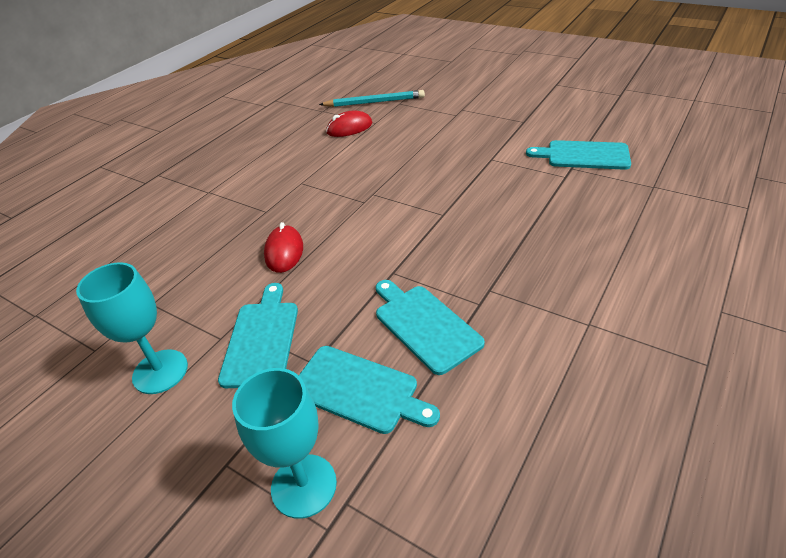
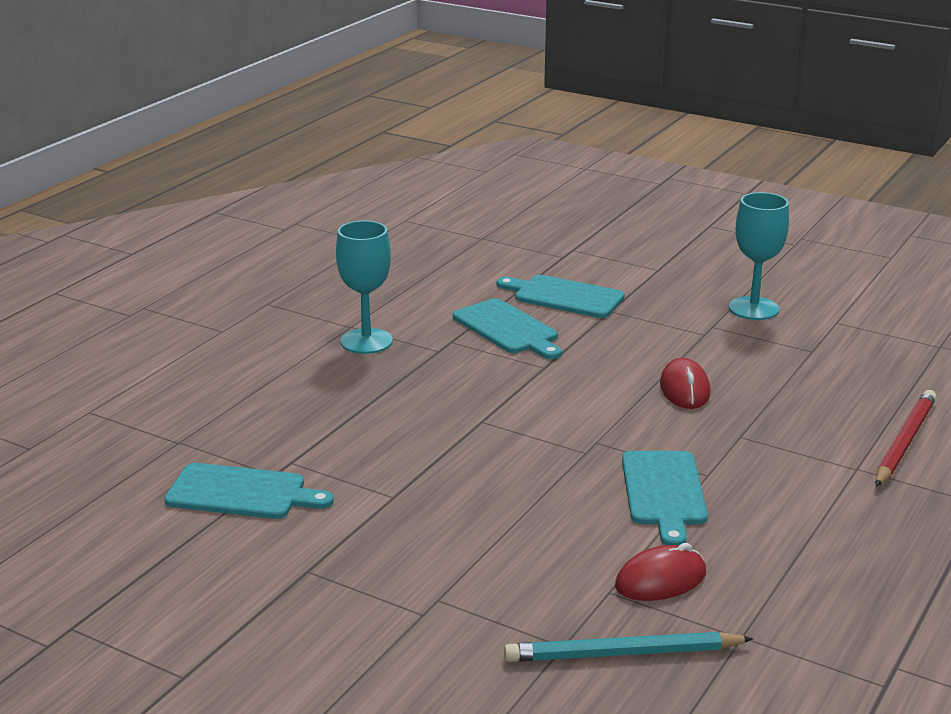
camera: 175 degrees right, 15 degrees down
turquoise cutting board [218,283,298,388] -> turquoise cutting board moved to [622,451,708,545]
turquoise goblet [232,368,337,519] -> turquoise goblet moved to [336,221,393,354]
none -> red pencil [875,390,937,487]

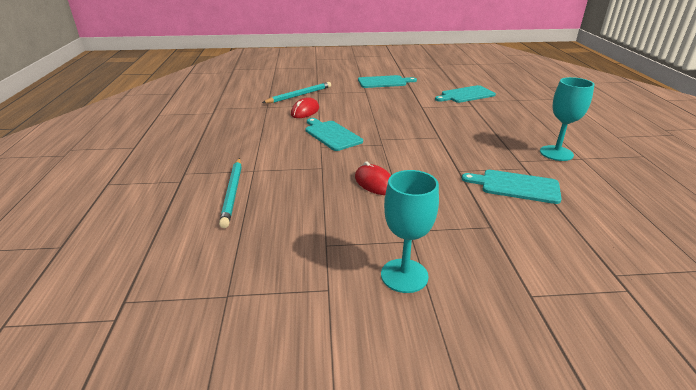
camera: 145 degrees right, 5 degrees up
turquoise cutting board [497,275,625,318] -> turquoise cutting board moved to [358,75,417,88]
red pencil [875,390,937,487] -> turquoise pencil [219,158,242,228]

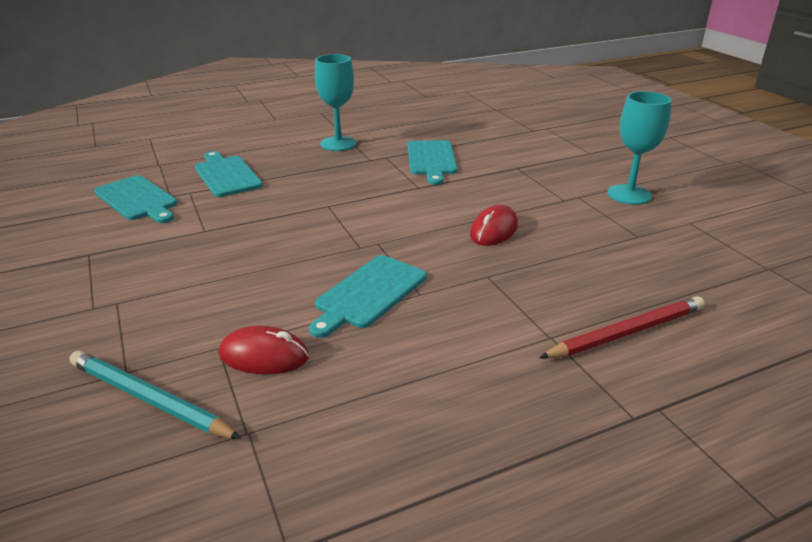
camera: 110 degrees left, 0 degrees up
turquoise pencil [219,158,242,228] -> red pencil [539,296,705,359]
turquoise cutting board [358,75,417,88] -> turquoise cutting board moved to [195,151,263,197]

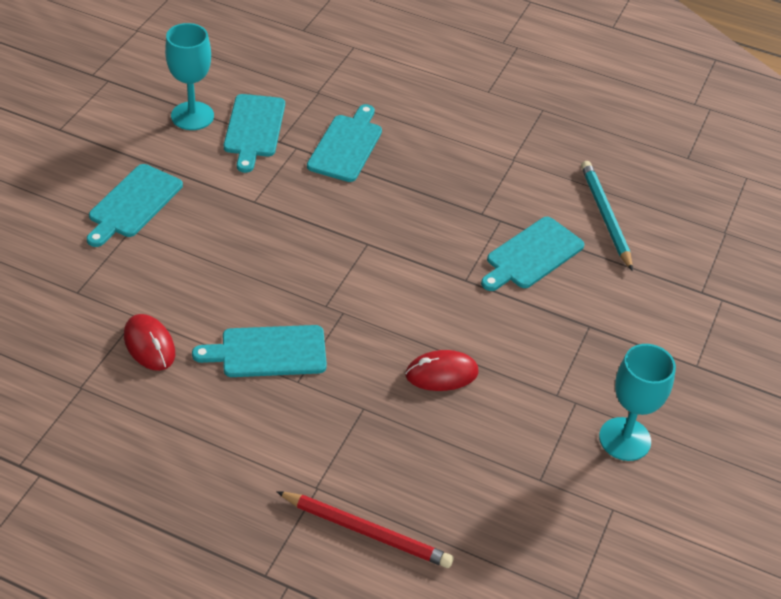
camera: 45 degrees right, 15 degrees up
turquoise pencil [70,351,241,439] -> turquoise pencil moved to [581,161,633,271]
turquoise goblet [315,54,357,151] -> turquoise goblet moved to [165,23,214,130]
none -> turquoise cutting board [87,164,183,247]

